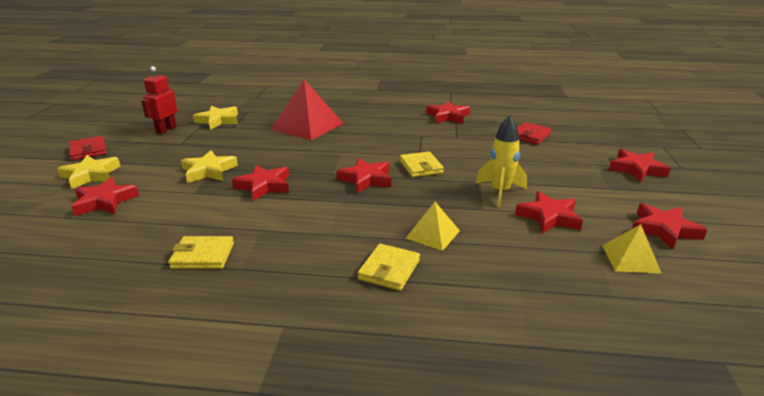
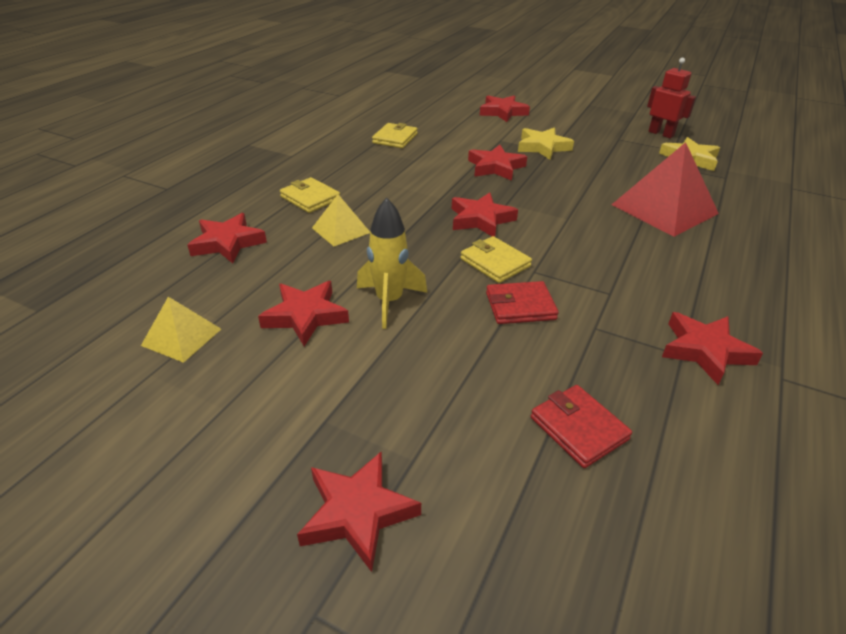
camera: 110 degrees right, 10 degrees up
yellow star [57,155,120,189] -> none
red wallet [69,136,107,160] -> red wallet moved to [486,281,559,324]
yellow wallet [400,151,444,177] -> yellow wallet turned 45 degrees clockwise [460,236,532,283]
red star [632,203,707,249] -> red star moved to [187,213,267,264]

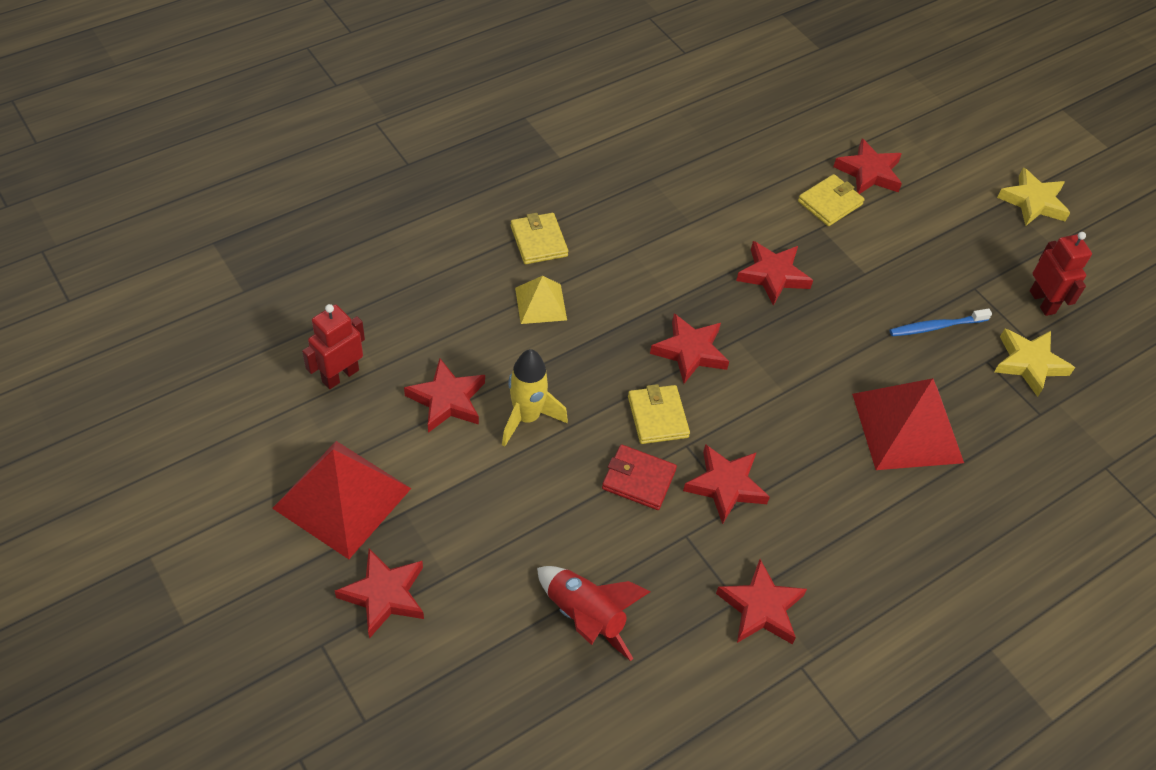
camera: 25 degrees right, 15 degrees up
yellow pyramid [141,297,221,363] -> red robot [302,304,365,389]
red star [187,213,267,264] -> red star moved to [683,444,770,524]
yellow wallet [372,123,418,148] -> yellow wallet moved to [798,174,865,226]
yellow star [518,128,574,160] -> yellow star moved to [997,167,1070,226]
red wallet [531,385,632,468] -> red rocket [537,566,651,661]
none -> red pyramid [272,441,411,559]
none -> blue toothbrush [890,309,992,336]

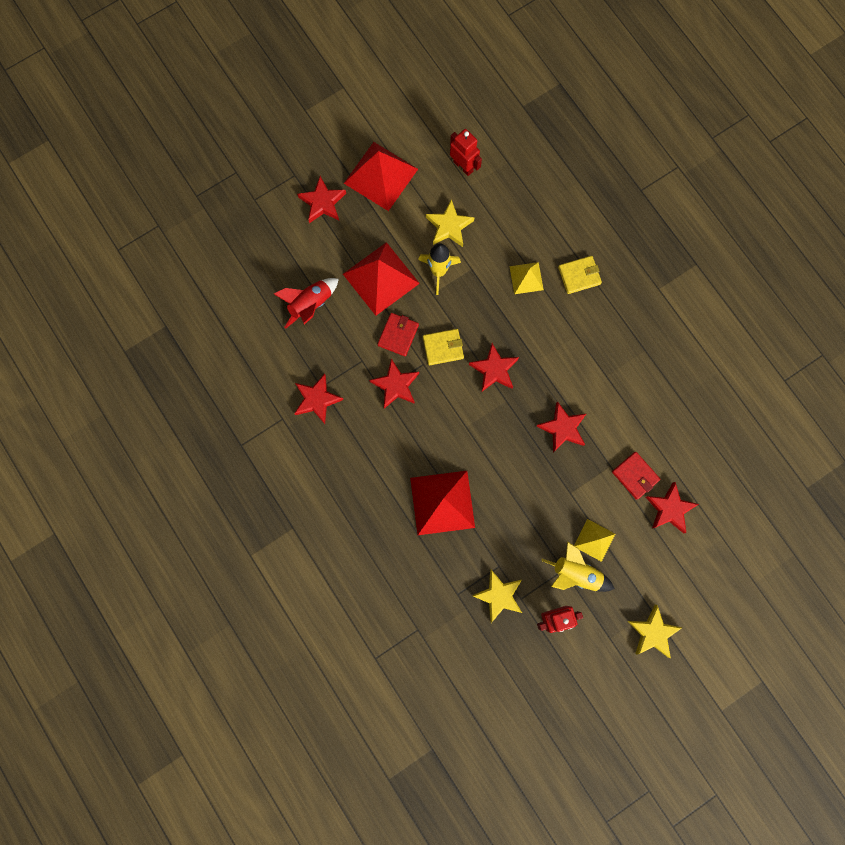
camera: 95 degrees right, 25 degrees up
red star [404,358,485,433] -> yellow star [426,199,475,247]
yellow wallet [798,174,865,226] -> red wallet [612,452,660,500]
blue toothbrush [890,309,992,336] -> none
none -> red pyramid [343,242,420,316]
none -> yellow rocket [541,541,615,592]
none -> yellow pyramid [574,519,615,562]

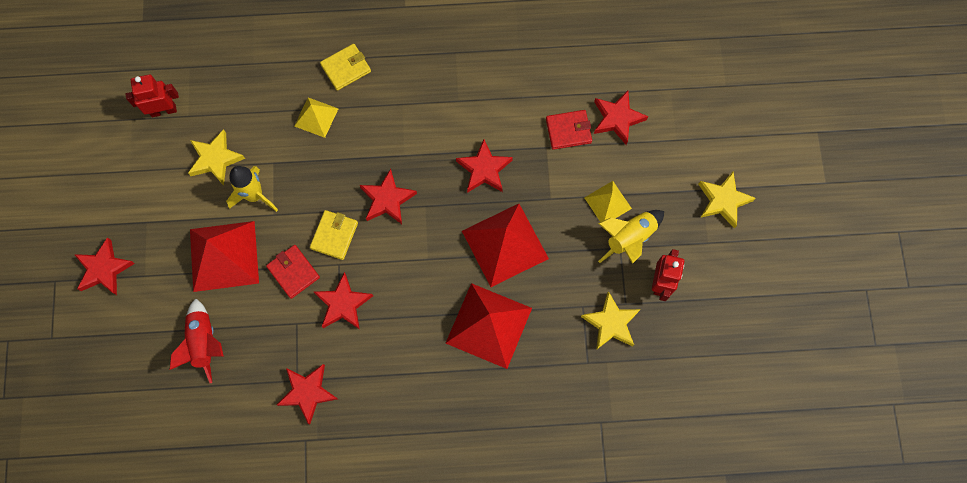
camera: 60 degrees left, 5 degrees down
red pyramid [344,142,418,211] -> red pyramid moved to [462,204,549,287]
yellow wallet [558,256,602,294] -> yellow wallet turned 45 degrees clockwise [320,44,371,91]

